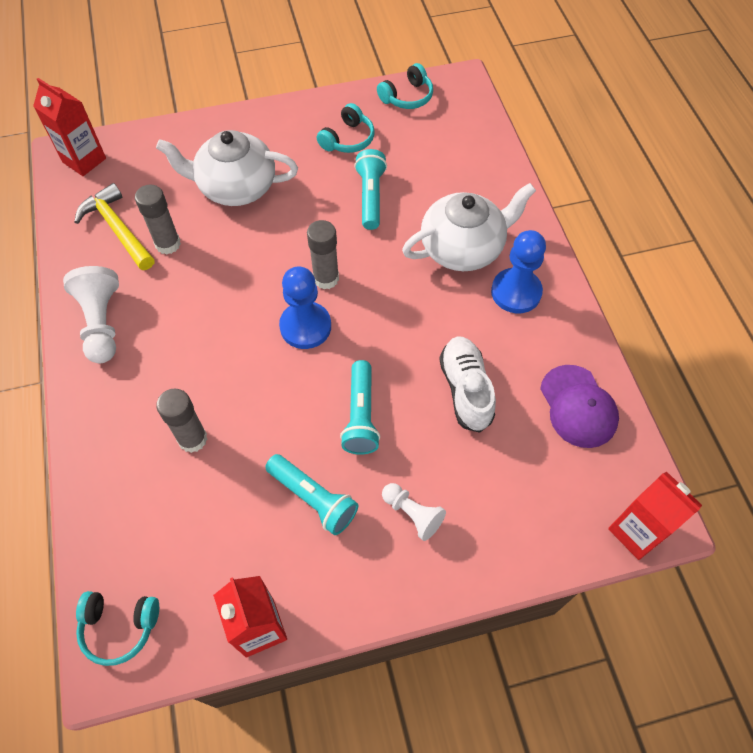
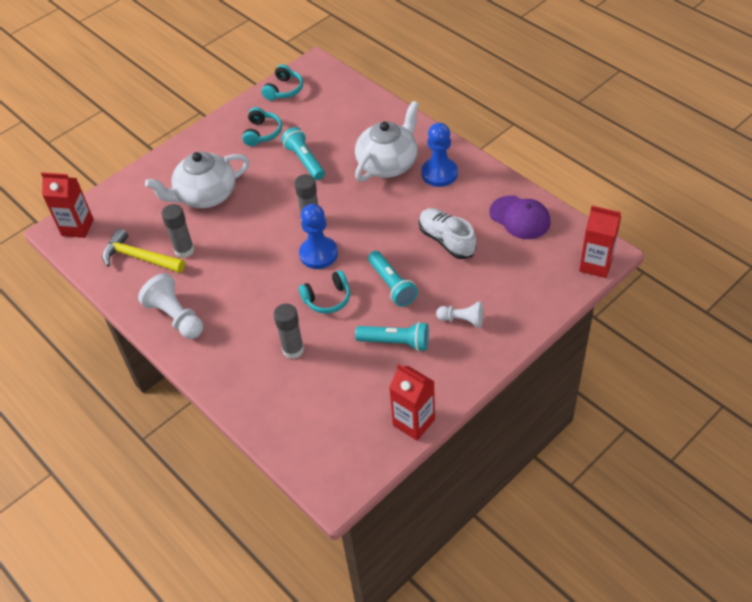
camera: 25 degrees left, 10 degrees down
turquoise headphones [76,591,159,666] -> turquoise headphones moved to [299,270,350,314]

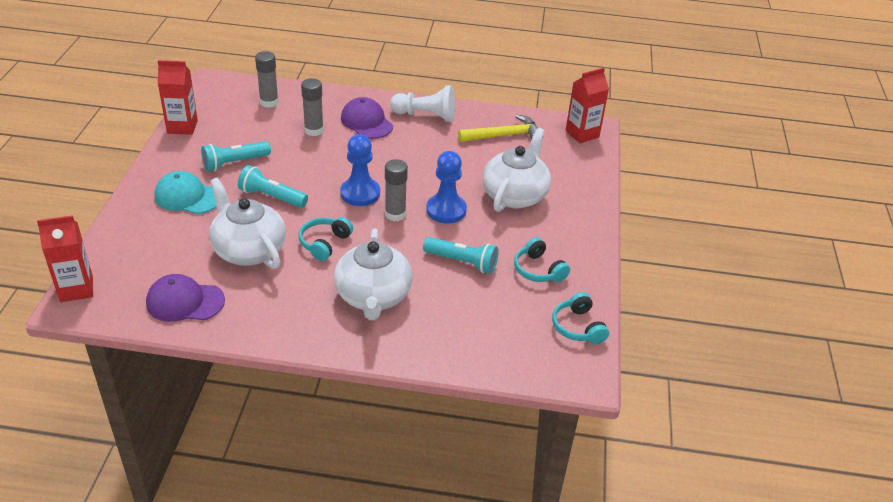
camera: 135 degrees right, 10 degrees down
grey glue stick [162,204,194,258] -> grey glue stick moved to [255,51,279,108]
turquoise headphones [299,270,350,314] -> turquoise headphones moved to [298,217,353,261]
white shoe [419,208,476,259] -> white teapot [209,178,286,269]
blue pawn [421,123,458,187] -> blue pawn moved to [426,151,467,223]
white pawn [436,302,483,328] -> turquoise cap [154,171,216,214]
none -> purple cap [341,97,393,139]

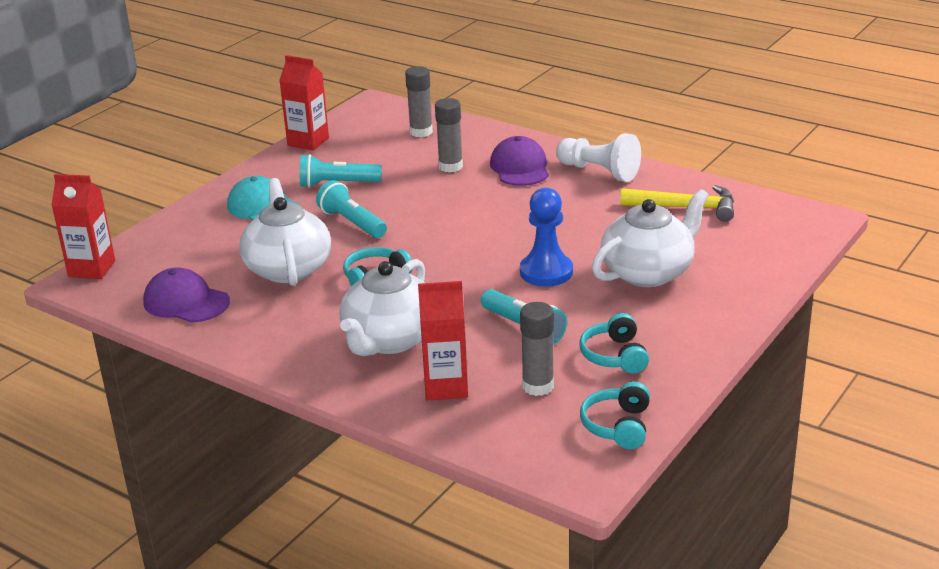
camera: 30 degrees right, 10 degrees down
blue pawn [340,134,380,206] -> none
grey glue stick [385,159,408,221] -> grey glue stick moved to [520,302,554,396]
red carton [566,68,609,143] -> red carton moved to [418,281,468,400]

